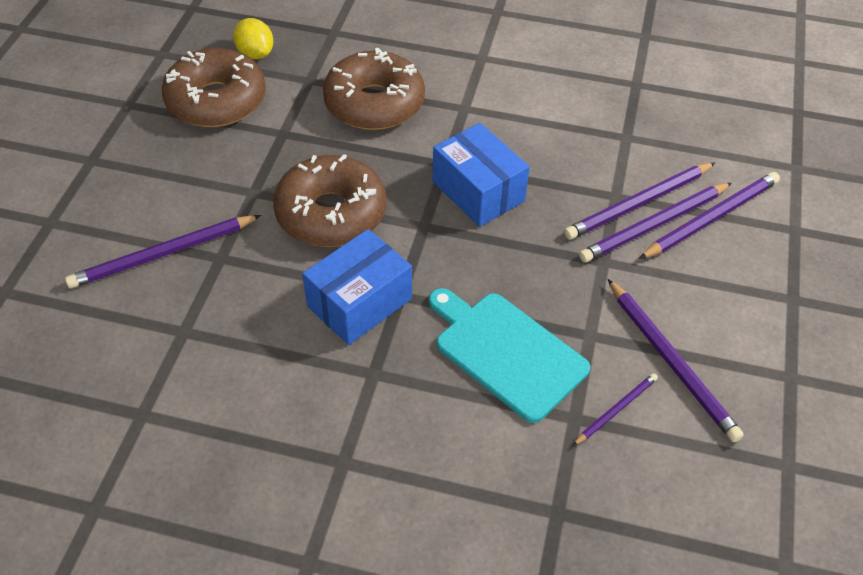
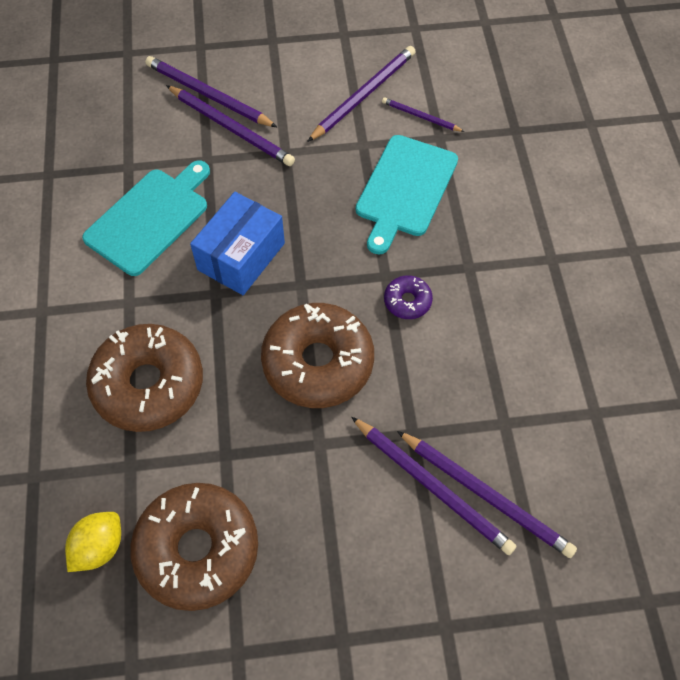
camera: 110 degrees left, 10 degrees up
blue box [302,229,412,345] -> purple donut [384,275,433,319]
purple pencil [564,162,715,239] -> purple pencil moved to [397,431,577,558]
none -> turquoise cutting board [82,160,210,276]

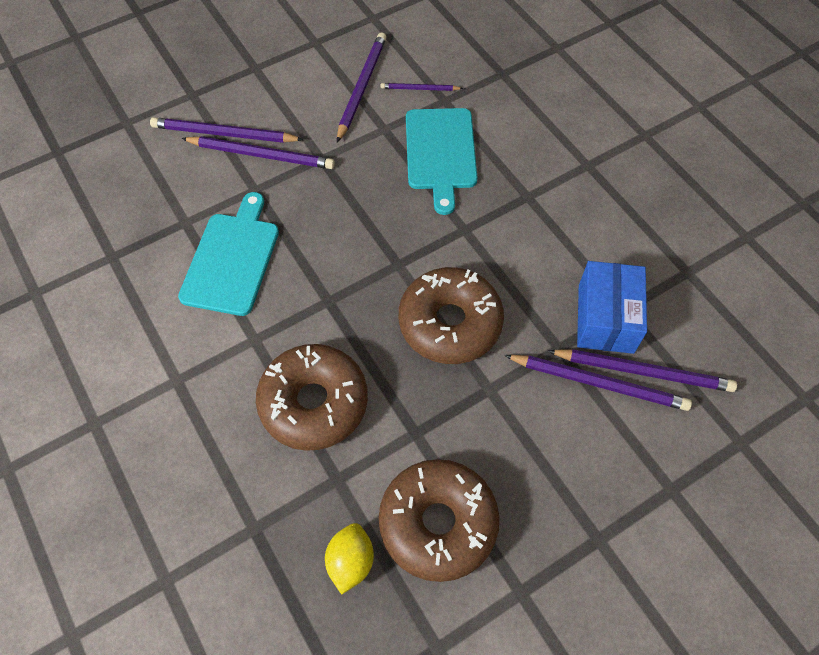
camera: 25 degrees left, 0 degrees up
blue box [190,192,285,295] -> blue box moved to [577,261,647,354]
purple donut [384,275,433,319] -> none

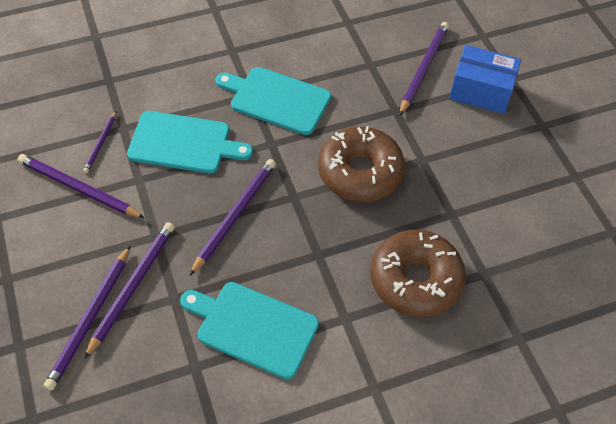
camera: 80 degrees left, 5 degrees down
yellow lemon [325,523,374,595] -> none
brown donut [379,459,500,582] -> none
purple pencil [504,355,692,411] -> purple pencil moved to [190,159,276,275]
blue box [577,261,647,354] -> blue box moved to [449,45,521,114]
none -> turquoise cutting board [215,67,331,135]

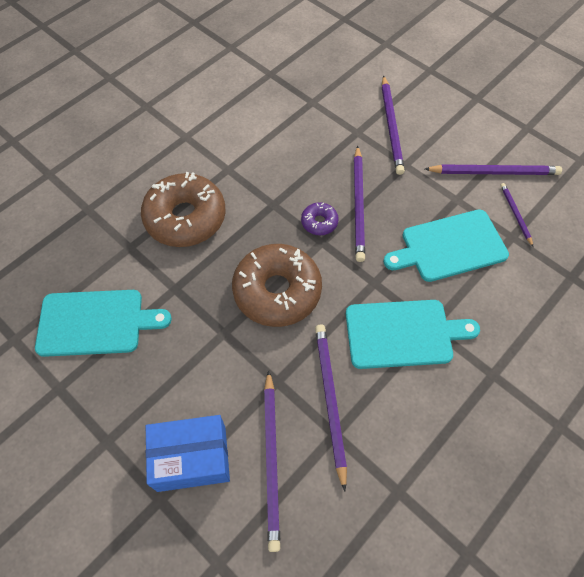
camera: 155 degrees right, 5 degrees up
purple pencil [44,245,131,391] -> purple pencil moved to [315,324,347,491]
turquoise cutting board [180,282,319,379] -> turquoise cutting board moved to [35,290,172,357]
none -> purple donut [301,202,339,235]

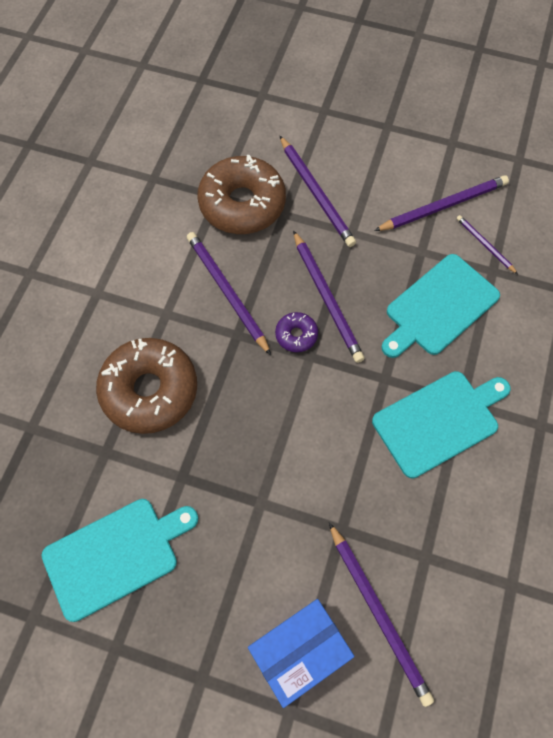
camera: 25 degrees left, 5 degrees up
brown donut [232,244,322,327] -> brown donut moved to [197,155,286,234]
purple pencil [315,324,347,491] -> purple pencil moved to [187,232,271,355]

